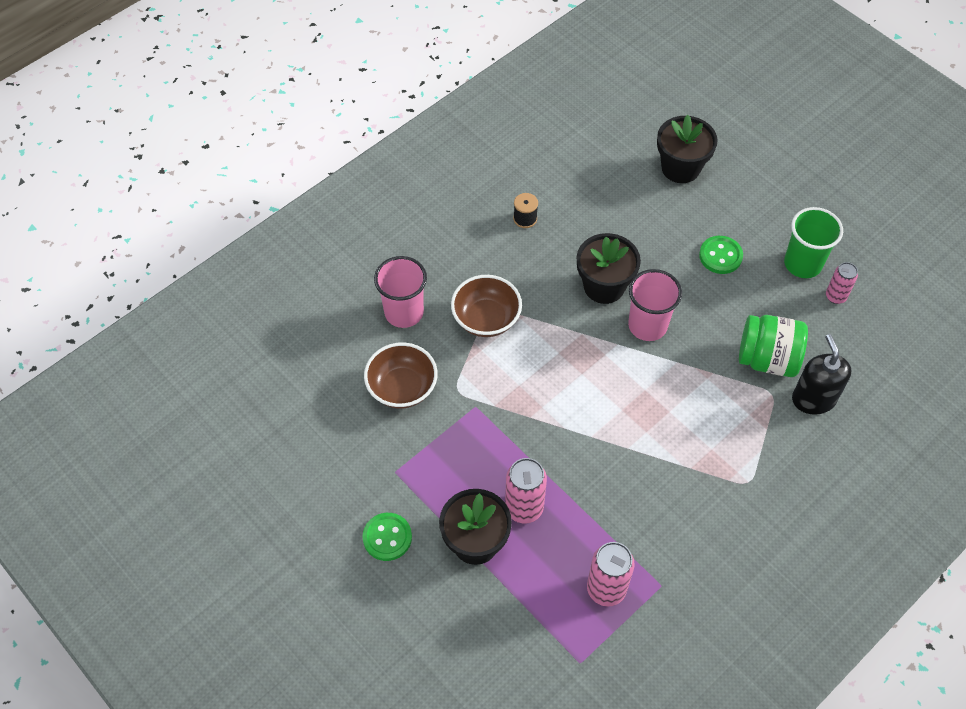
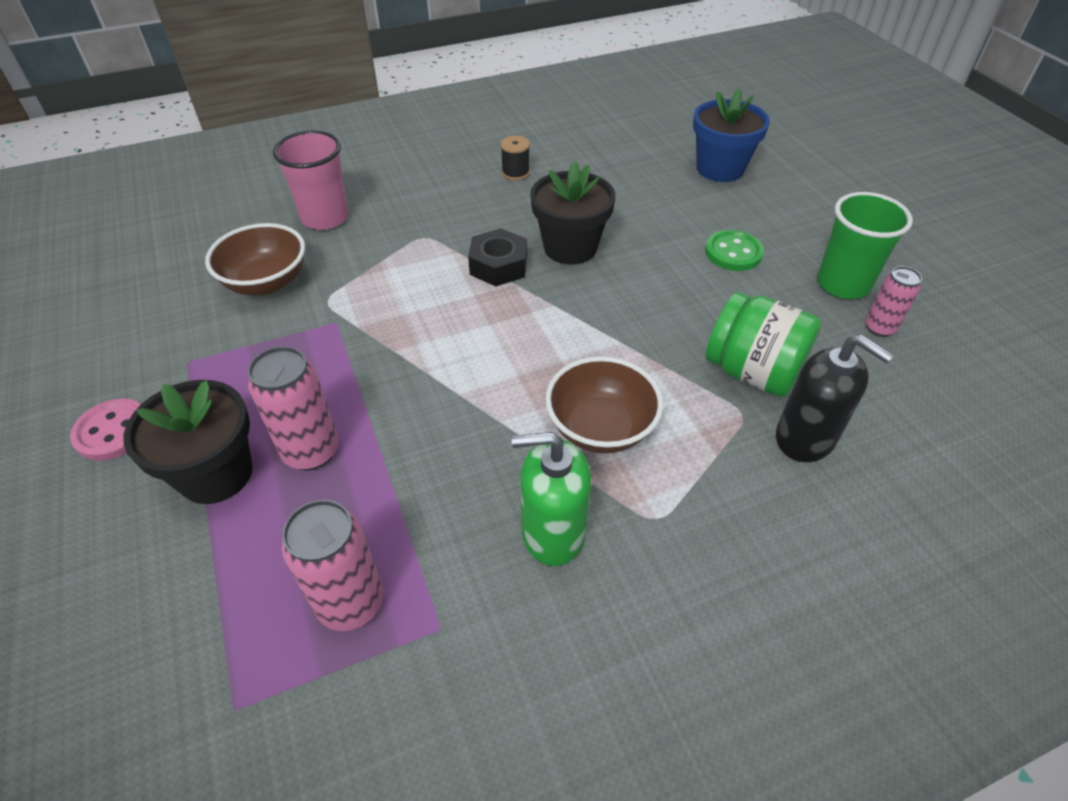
camera: 20 degrees right, 10 degrees down
green button [363,513,412,561] -> pink button [70,398,141,461]
brown bowl [451,275,522,337] -> brown bowl moved to [545,356,663,453]
pink cup [628,269,682,341] -> none
black flower pot [657,115,718,183] -> blue flower pot [693,89,770,182]
black soap dispenser [792,334,851,415] -> black soap dispenser turned 120 degrees clockwise [776,334,894,462]
none -> black nut [468,228,527,286]
none -> green soap dispenser [512,432,591,566]

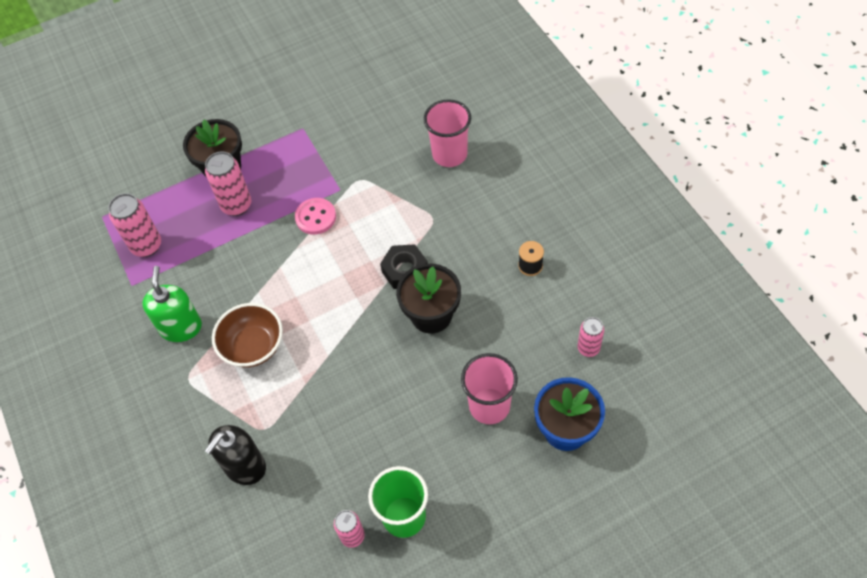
camera: 90 degrees right, 10 degrees up
pink button [70,398,141,461] -> pink button moved to [295,198,336,235]
brown bowl [205,223,305,295] -> none
green button [705,230,764,271] -> none
green jar [706,292,822,397] -> none
none -> pink cup [461,353,518,424]
none -> pink can [577,317,604,357]

